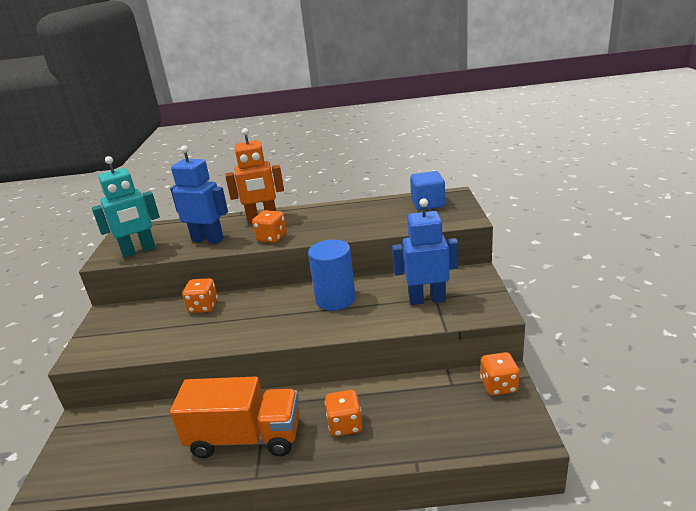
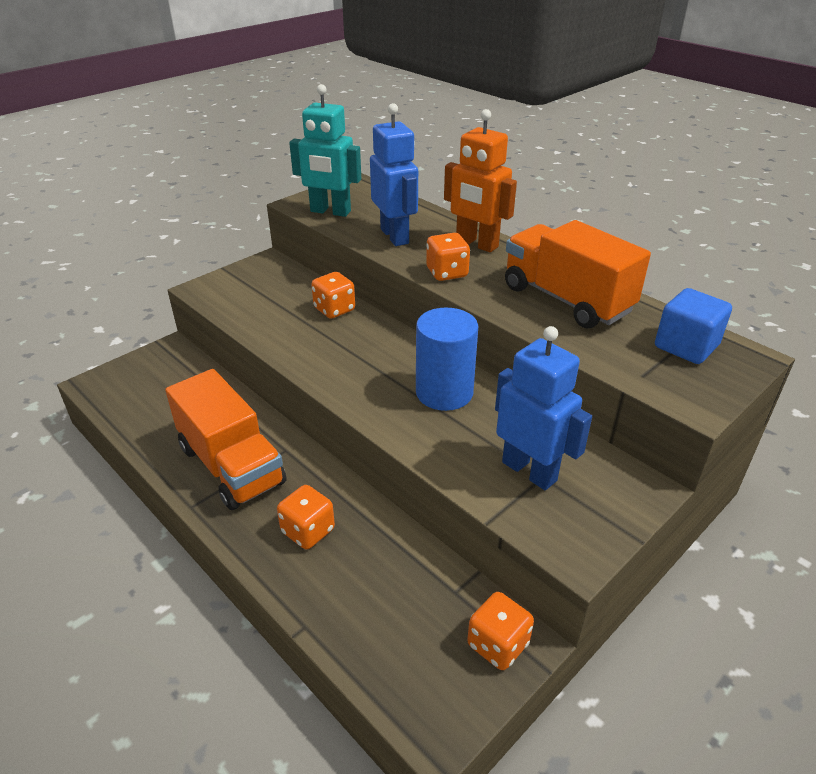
camera: 45 degrees right, 10 degrees up
none -> orange truck [505,220,651,328]

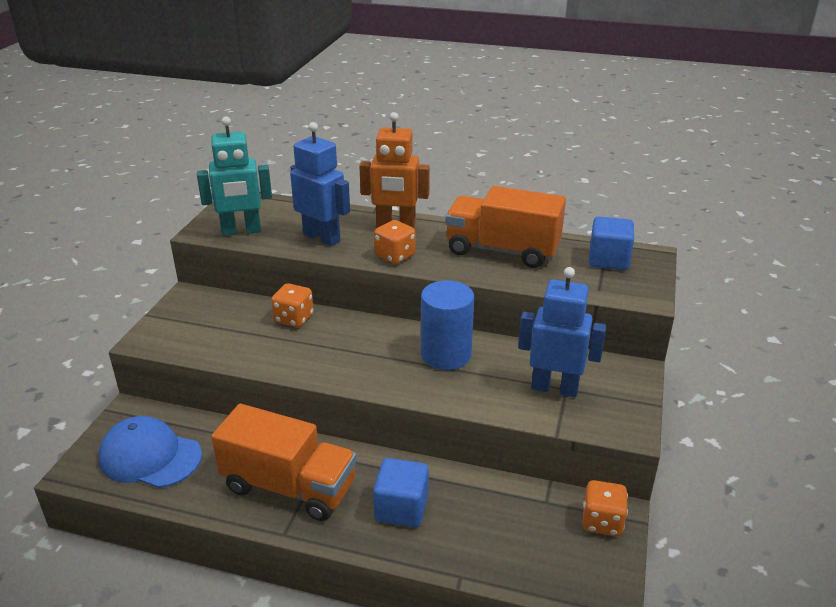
camera: 30 degrees left, 5 degrees down
orange dice [277,485,335,549] -> blue cube [373,458,429,527]
none -> blue cap [98,416,202,488]

